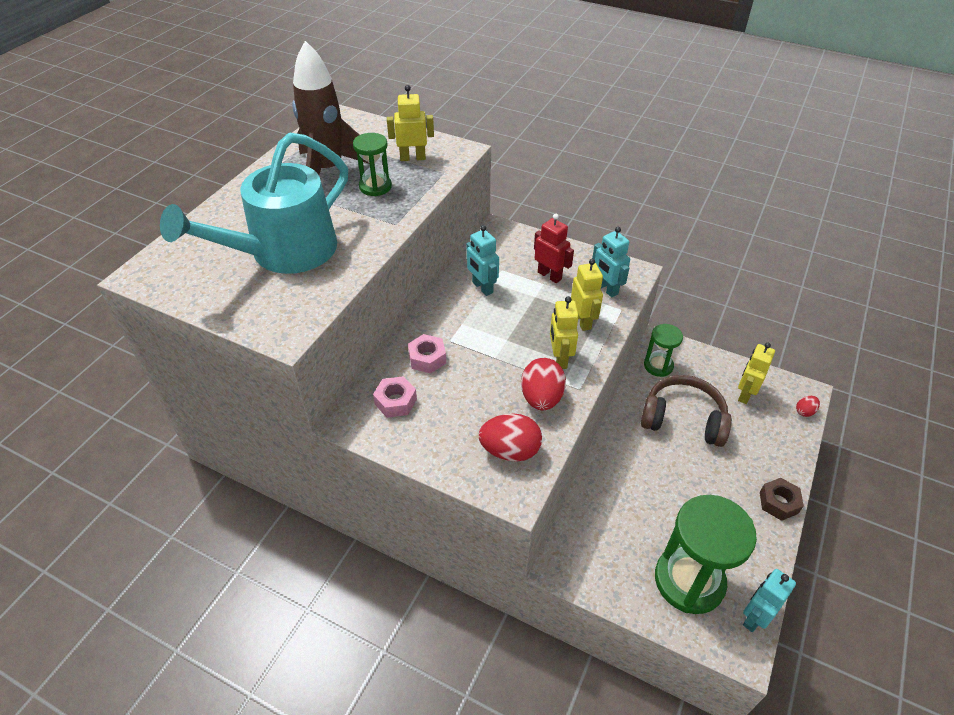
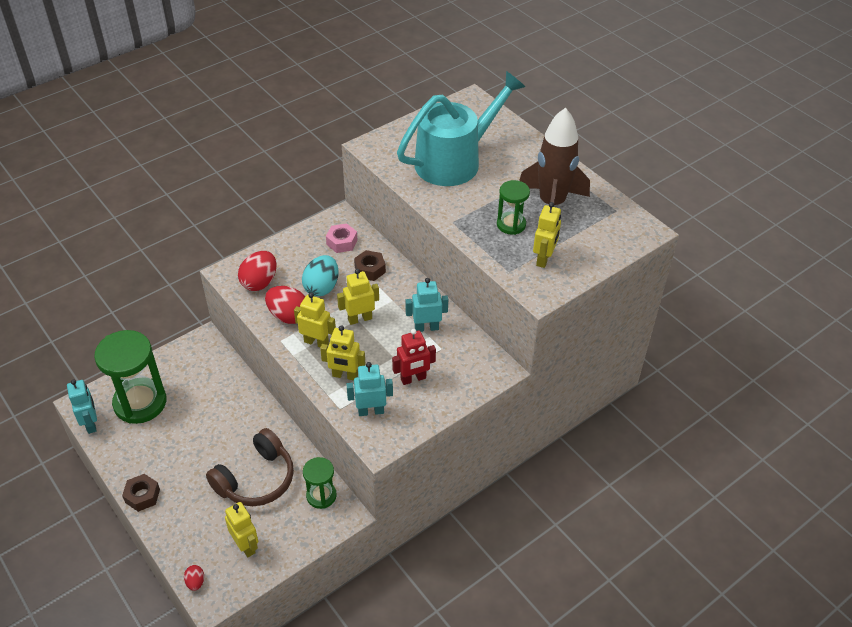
camera: 115 degrees right, 0 degrees up
turquoise watering can [160,132,348,274] -> turquoise watering can turned 75 degrees clockwise [397,71,525,186]
pink nut [408,334,446,374] -> brown nut [354,250,386,281]
none -> turquoise egg [302,255,339,296]
none -> yellow robot [337,269,379,325]

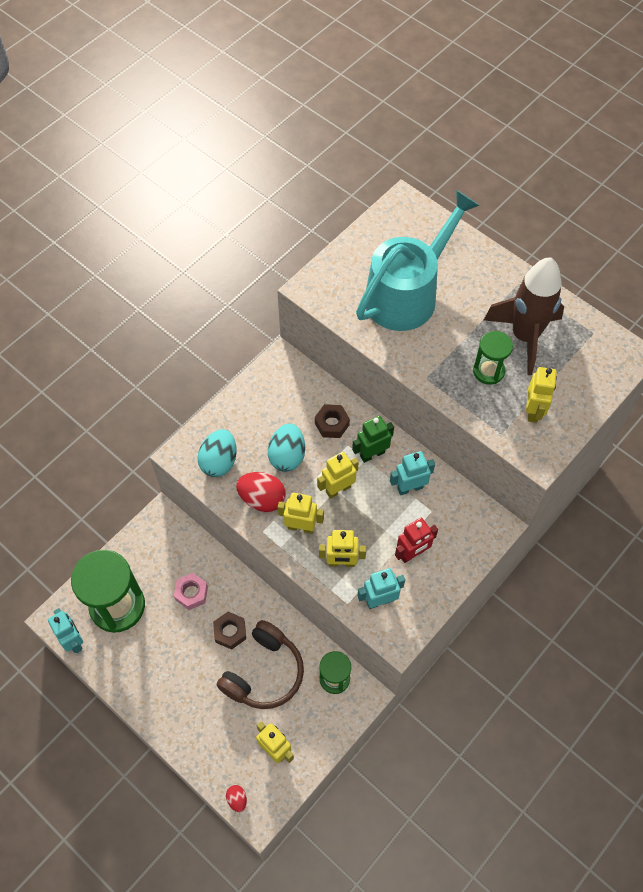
camera: 10 degrees left, 15 degrees up
brown nut [122,474,160,512] -> brown nut moved to [213,612,246,650]
red egg [238,251,277,291] -> turquoise egg [197,429,237,477]
pink nut [326,223,357,253] -> pink nut moved to [174,573,208,610]
none -> green robot [352,416,394,463]

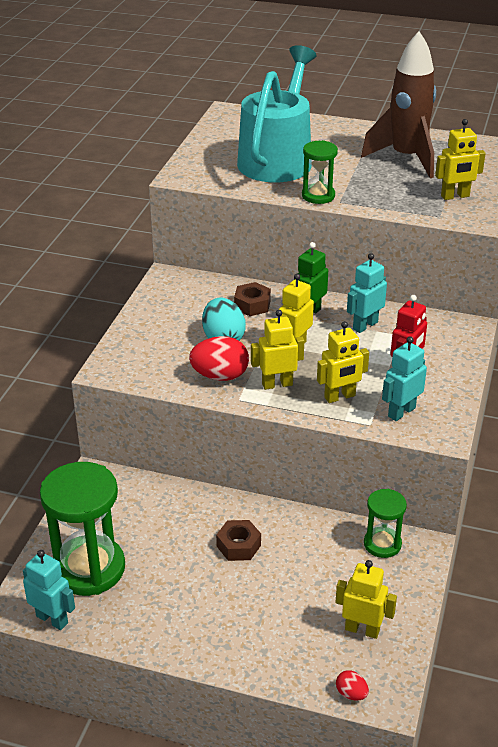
camera: 25 degrees left, 25 degrees down
pink nut [174,573,208,610] -> none
turquoise egg [197,429,237,477] -> none
brown headphones [216,620,304,709] -> none
green hourglass [473,331,513,385] -> green hourglass moved to [302,140,338,204]
yellow robot [526,367,557,423] -> yellow robot turned 90 degrees clockwise [435,119,486,200]

